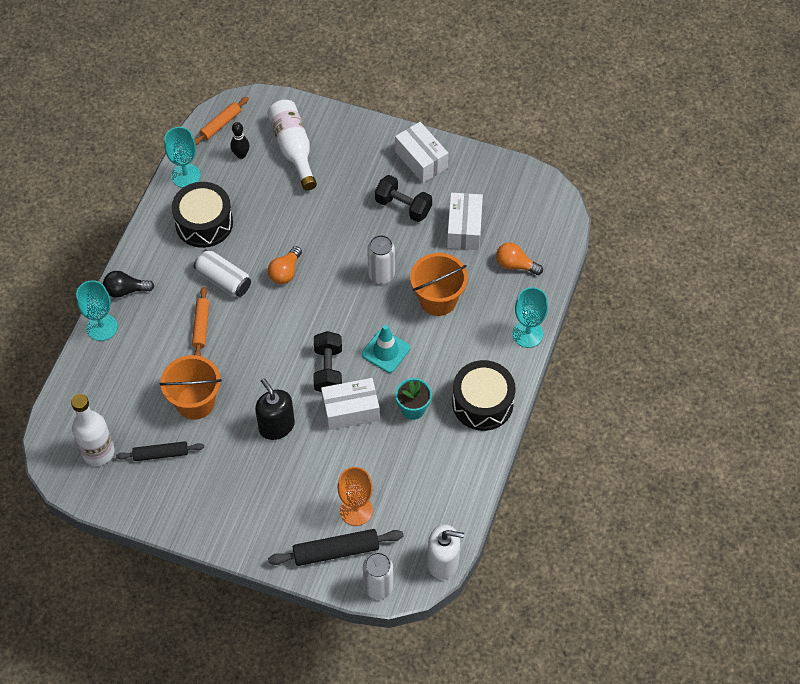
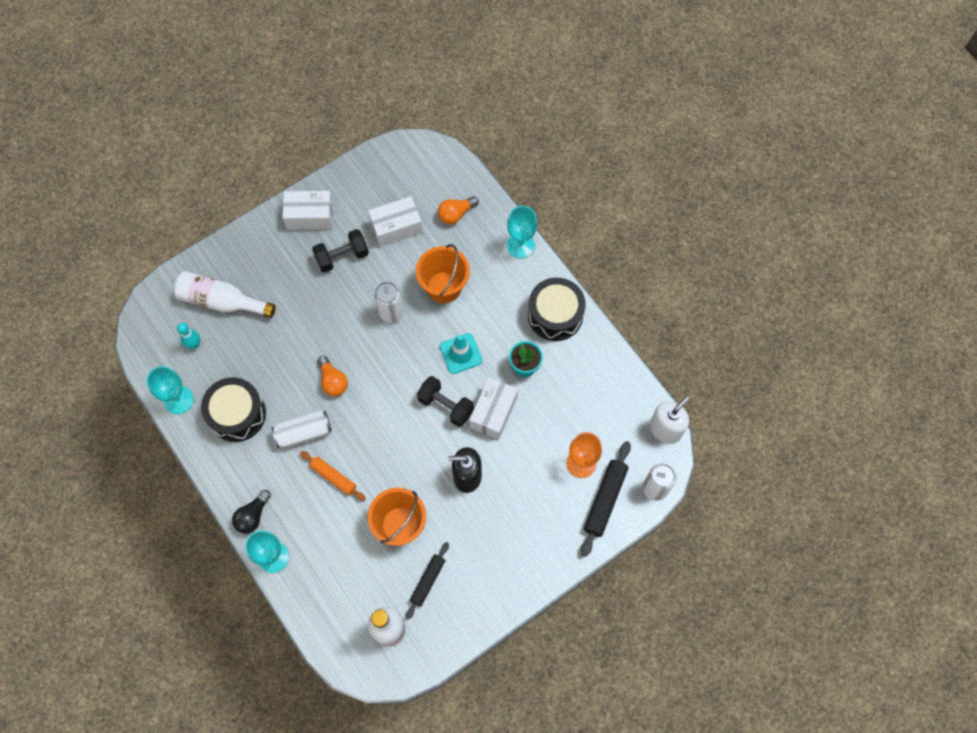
camera: 55 degrees left, 10 degrees up
orange rolling pin [194,97,249,145] -> none
black bowling pin [231,122,249,159] -> turquoise bowling pin [177,323,200,349]
white box [447,193,483,250] -> white box turned 60 degrees counterclockwise [368,196,423,247]

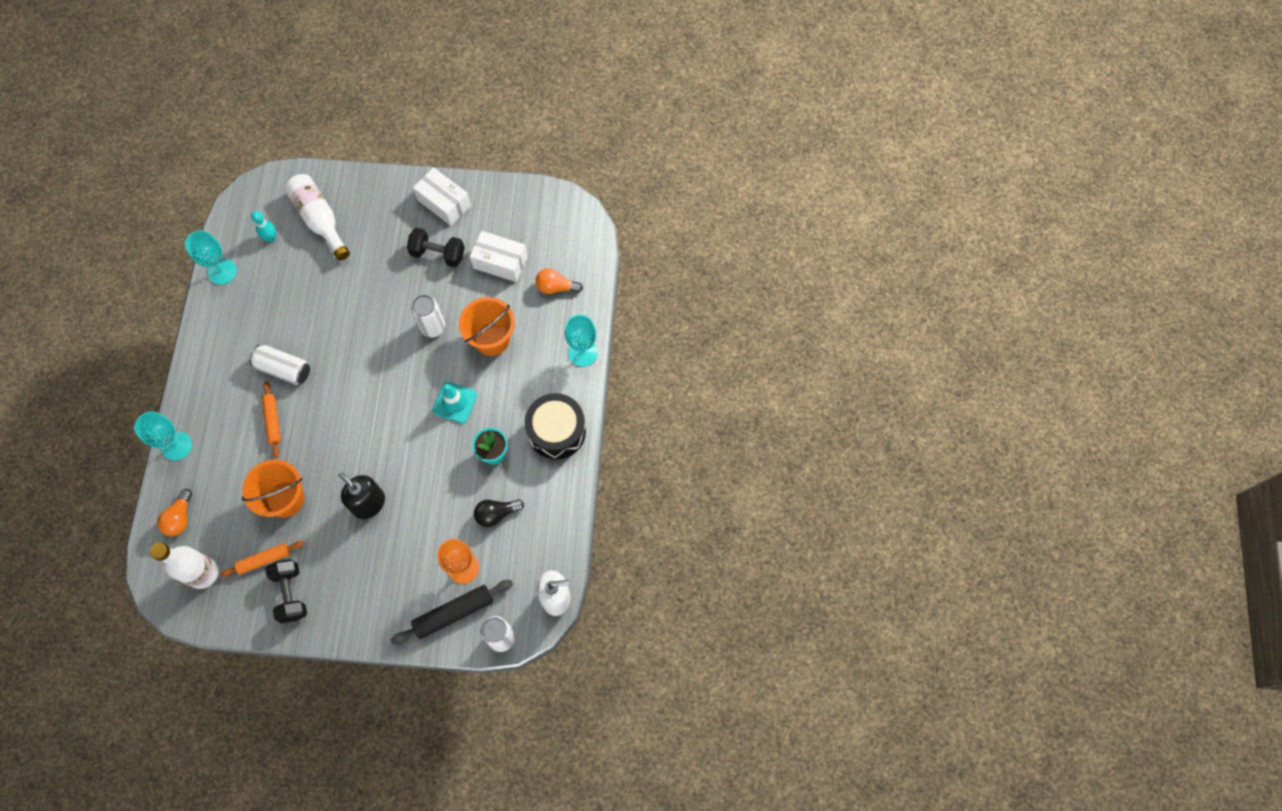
camera: 40 degrees right, 0 degrees up
black drum [201,377,266,442] -> none
black light bulb [232,490,271,534] -> black light bulb moved to [474,499,524,527]
orange light bulb [318,356,348,396] -> orange light bulb moved to [157,489,192,536]
black rolling pin [406,542,449,619] -> orange rolling pin [220,541,304,577]
black dumbbell [417,376,474,427] -> black dumbbell moved to [265,559,307,623]
white box [469,377,518,439] -> none

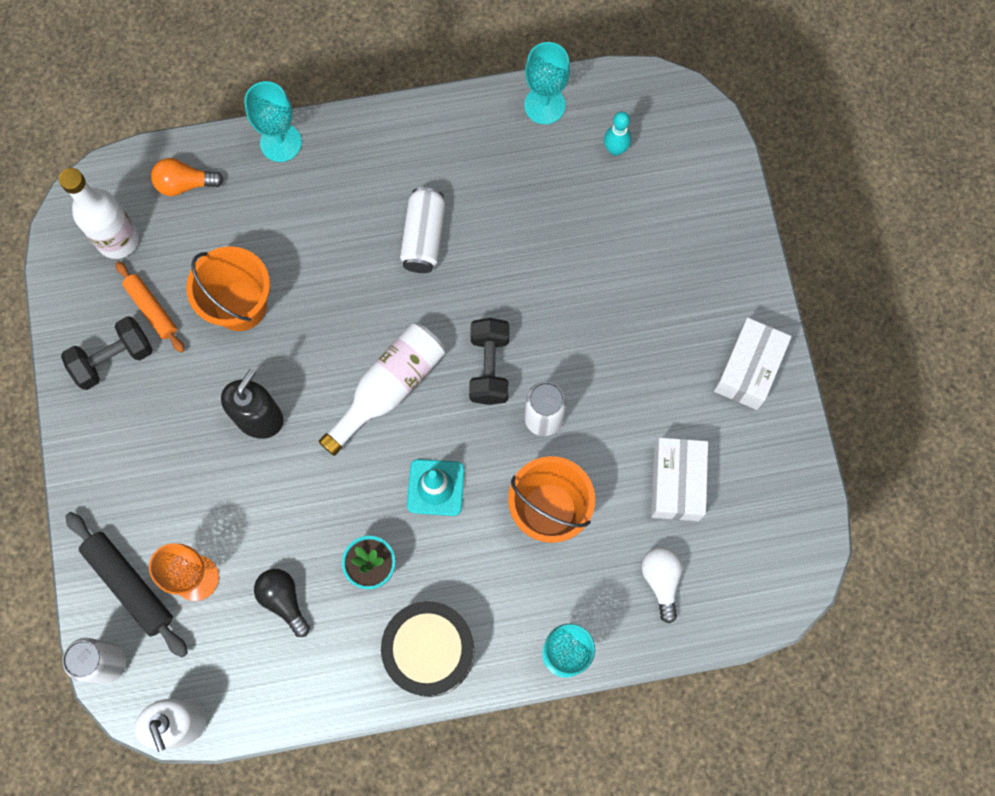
camera: 75 degrees right, 5 degrees up
orange rolling pin [261,381,281,458] -> none
white bottle [284,174,350,260] -> white bottle moved to [319,323,445,456]
black dumbbell [407,228,465,267] -> black dumbbell moved to [469,318,510,405]
orange light bulb [536,268,583,294] -> white light bulb [642,547,683,623]

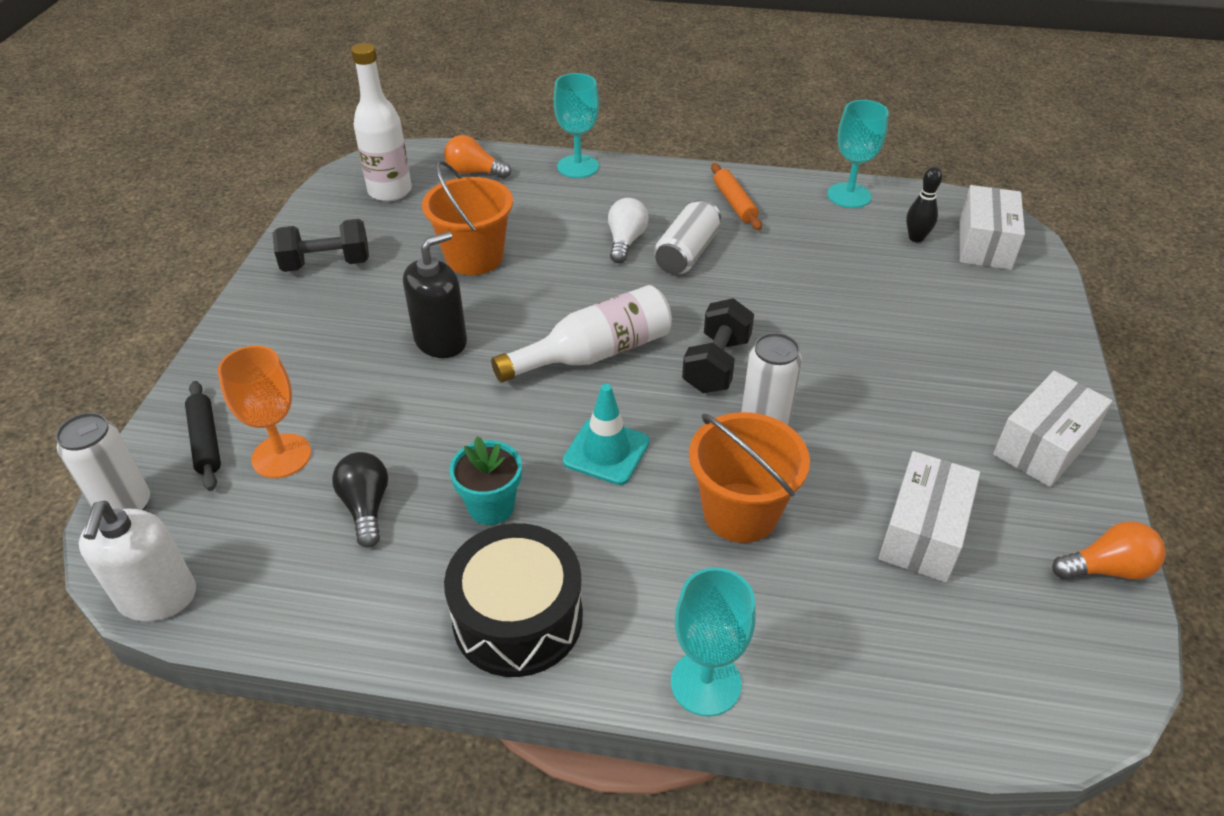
camera: 20 degrees right, 30 degrees down
black rolling pin [65,512,188,657] -> black rolling pin [185,381,221,491], size x0.66
orange rolling pin [115,261,184,353] -> orange rolling pin moved to [711,163,762,230]
turquoise bowling pin [604,112,631,156] -> black bowling pin [906,167,942,243]
white light bulb [642,547,683,623] -> white light bulb moved to [608,198,649,263]
none -> white box [960,185,1025,270]
none -> orange light bulb [1052,521,1166,580]

